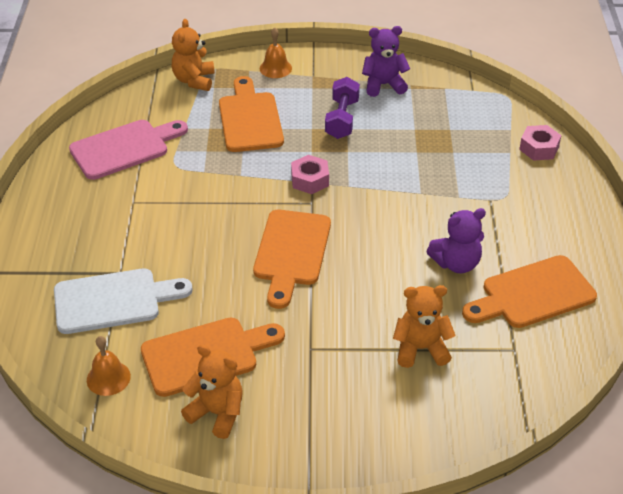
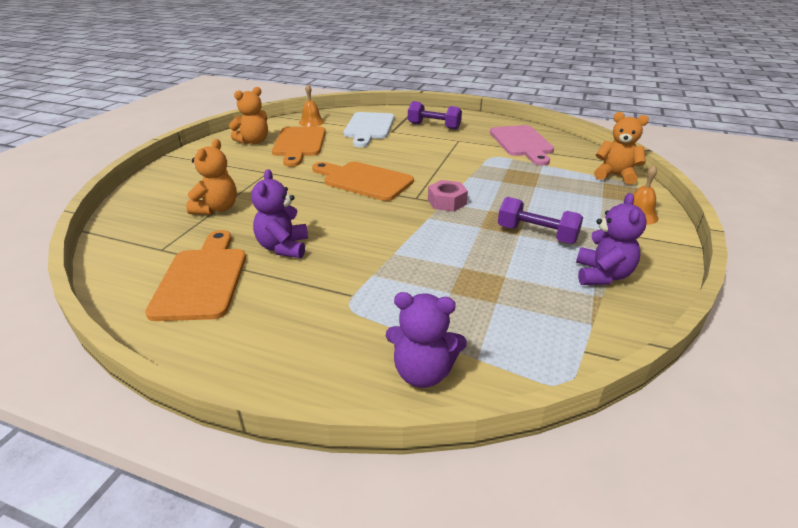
camera: 110 degrees right, 10 degrees down
orange cutting board [219,76,284,152] -> none
pink nut [519,125,562,161] -> purple teddy bear [386,292,467,388]
none -> purple dumbbell [408,101,462,130]

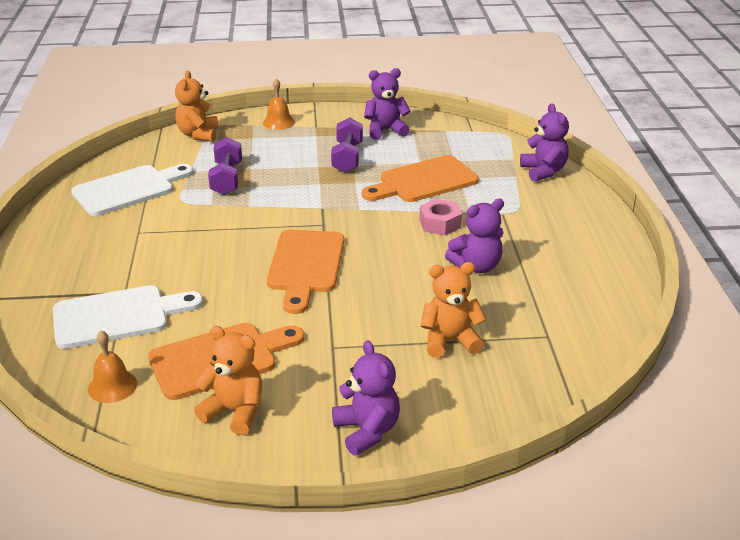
camera: 115 degrees left, 0 degrees up
orange cutting board [145,230,246,321] -> orange cutting board moved to [362,155,479,202]
purple dumbbell [408,101,462,130] -> purple dumbbell moved to [208,137,242,195]
pink nut [428,180,468,212] -> pink nut moved to [419,199,462,235]
pink cutting board [490,125,554,166] -> white cutting board [71,164,194,216]
none -> purple teddy bear [332,340,400,456]

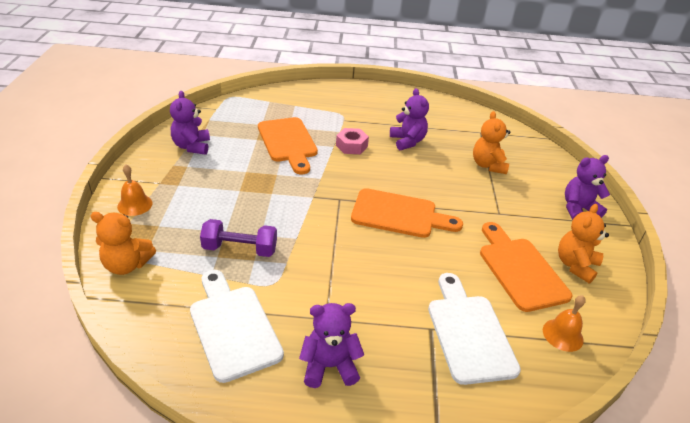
camera: 85 degrees left, 5 degrees up
purple dumbbell [331,118,363,173] -> none
purple teddy bear [520,103,569,182] -> purple teddy bear moved to [299,303,364,388]

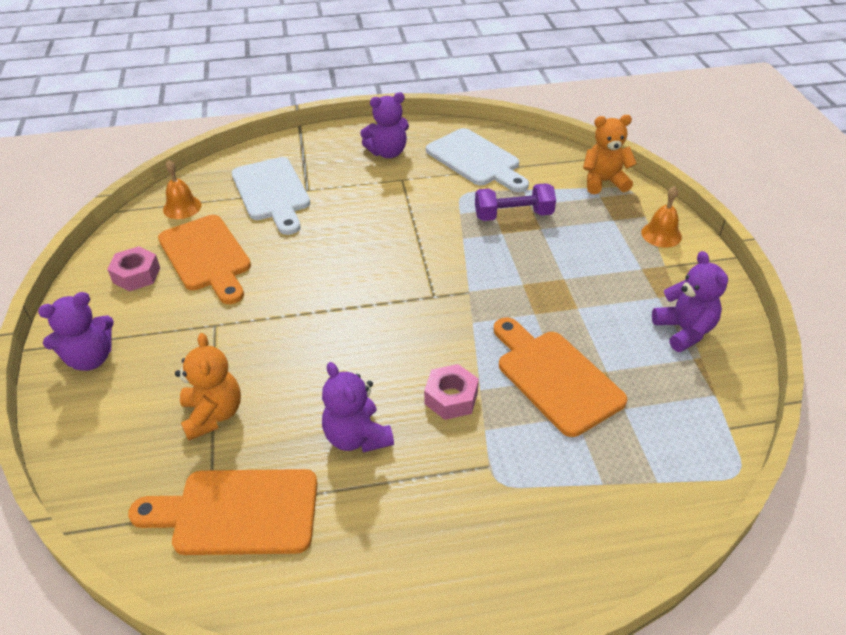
camera: 170 degrees right, 5 degrees up
orange cutting board [351,188,463,238] -> orange cutting board moved to [128,469,317,555]
orange teddy bear [558,204,609,284] -> pink nut [107,246,160,292]

